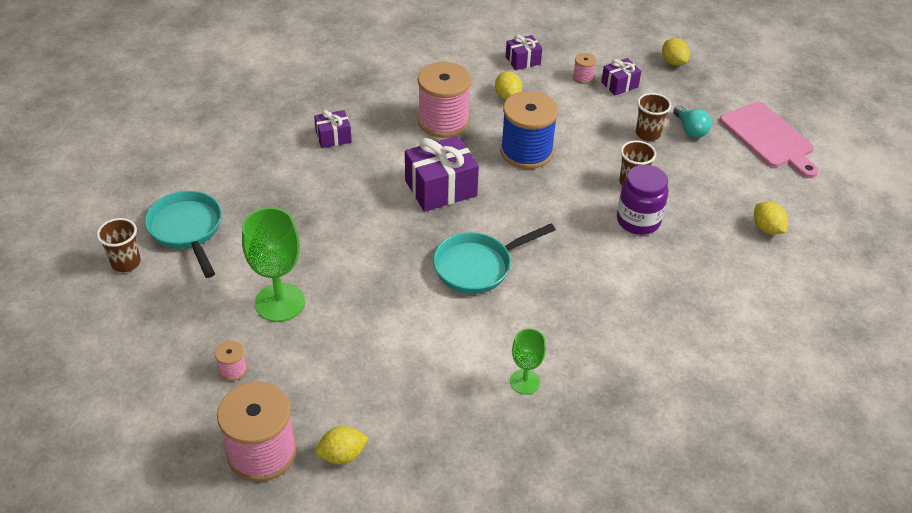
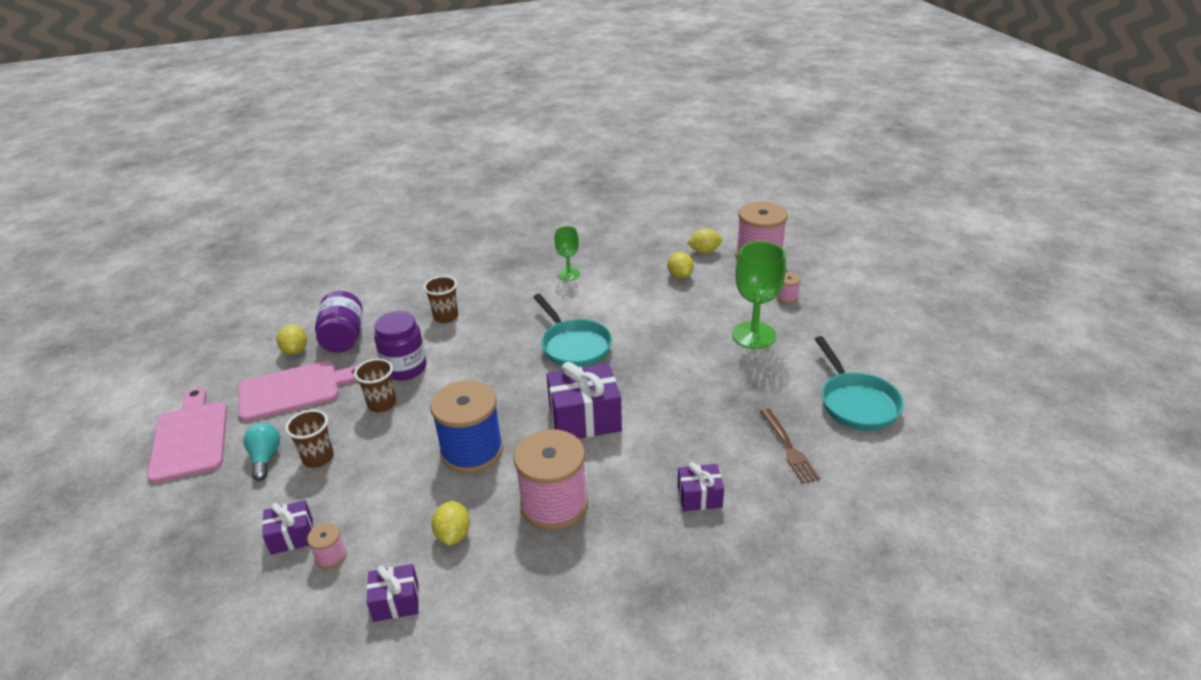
camera: 165 degrees left, 10 degrees down
brown cup [97,218,141,272] -> brown cup moved to [424,276,458,323]
turquoise pan [433,223,556,294] -> turquoise pan turned 75 degrees clockwise [533,294,612,367]
yellow lemon [662,38,690,66] -> yellow lemon moved to [667,252,694,279]
none -> pink cutting board [238,361,357,422]
none -> purple jar [315,291,363,353]
none -> brown fork [760,409,820,484]

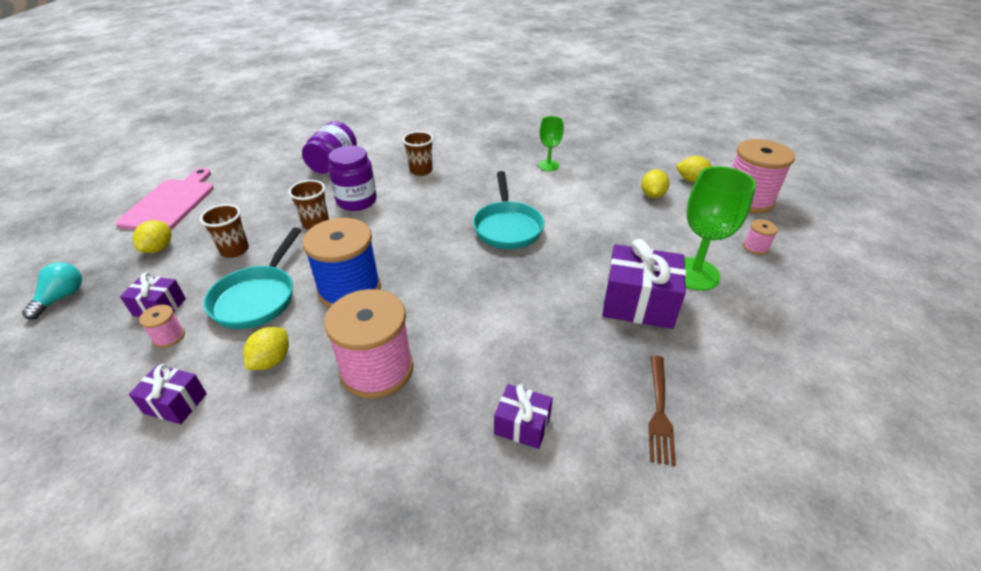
camera: 25 degrees right, 5 degrees up
pink cutting board [238,361,357,422] -> none
turquoise light bulb [243,423,280,481] -> turquoise light bulb moved to [22,262,82,320]
yellow lemon [276,324,307,355] -> yellow lemon moved to [133,220,172,253]
purple gift [546,362,622,439] -> purple gift moved to [602,239,686,329]
turquoise pan [815,336,904,431] -> turquoise pan moved to [204,227,301,329]

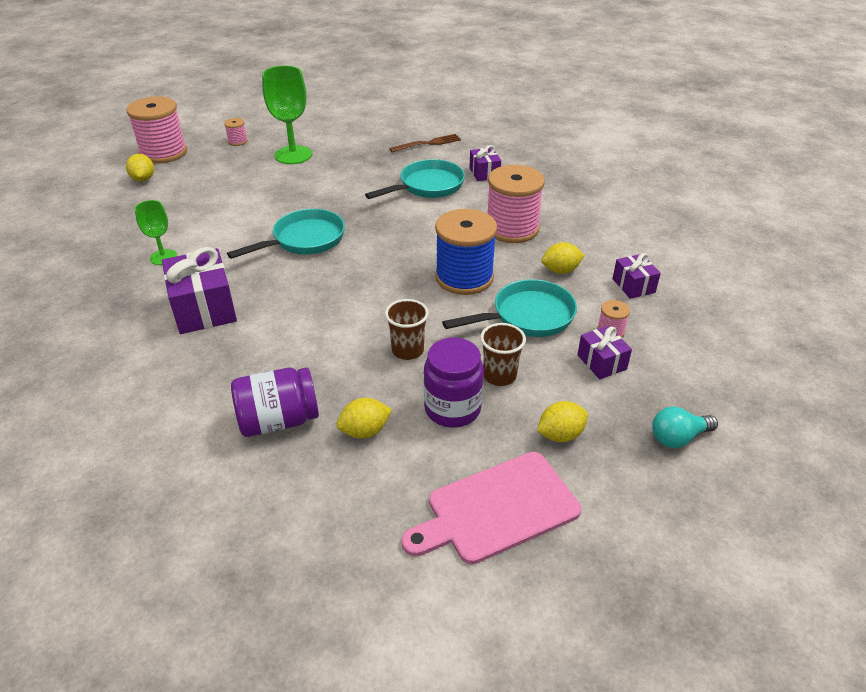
camera: 125 degrees left, 0 degrees up
purple jar [328,145,377,211] -> purple jar moved to [424,337,484,428]
brown cup [402,131,434,176] -> none
purple gift [602,239,686,329] -> purple gift moved to [162,247,237,334]
yellow lemon [641,169,670,198] -> yellow lemon moved to [336,398,392,439]
none -> turquoise pan [365,159,465,199]

